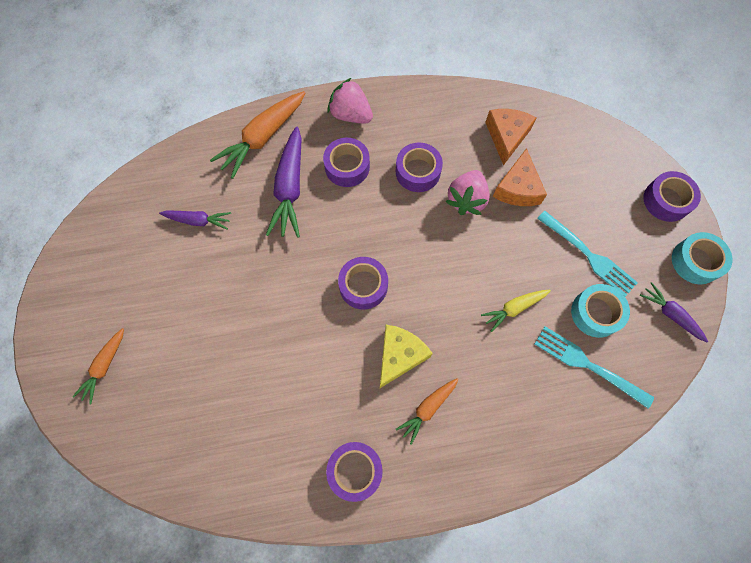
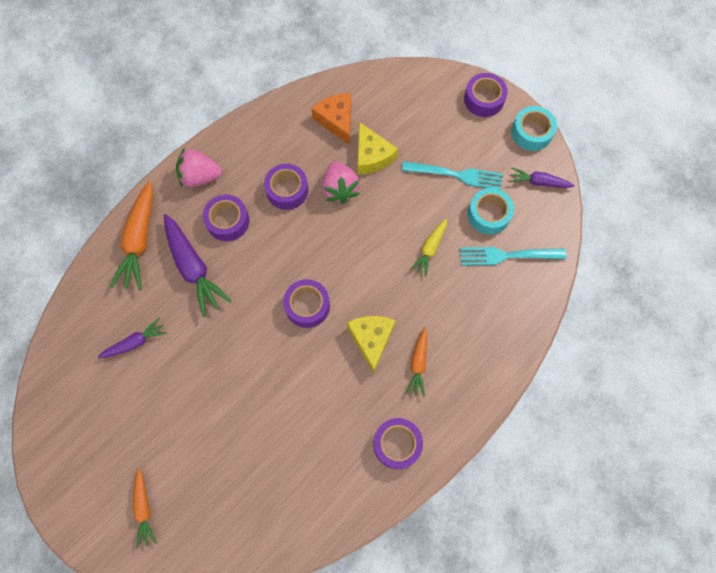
camera: 35 degrees left, 0 degrees up
orange cheese [493,148,547,206] -> yellow cheese [358,122,398,174]

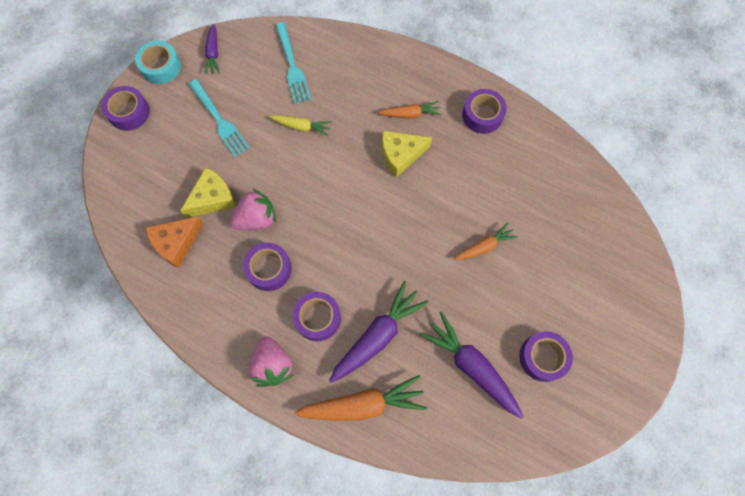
camera: 105 degrees left, 0 degrees up
purple carrot [98,318,167,358] -> purple carrot [419,312,523,419], size x1.75
orange carrot [133,468,157,548] -> orange carrot moved to [454,223,517,260]
purple tape [283,279,330,328] -> purple tape moved to [519,331,573,382]
turquoise fork [402,161,503,190] -> turquoise fork turned 150 degrees clockwise [188,79,250,157]
turquoise tape [468,188,514,235] -> none

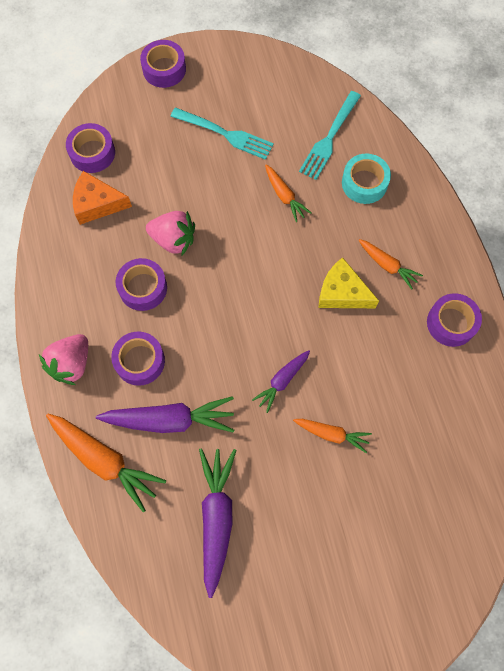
camera: 45 degrees right, 0 degrees up
turquoise tape [135,41,181,84] -> turquoise tape moved to [342,154,391,204]
yellow cheese [180,167,237,218] -> none
turquoise fork [188,79,250,157] -> turquoise fork turned 75 degrees counterclockwise [170,108,274,160]
purple carrot [204,24,220,75] -> purple carrot moved to [252,350,310,413]
yellow carrot [269,115,332,136] -> orange carrot [265,164,311,222]
purple tape [519,331,573,382] -> purple tape moved to [66,123,115,173]

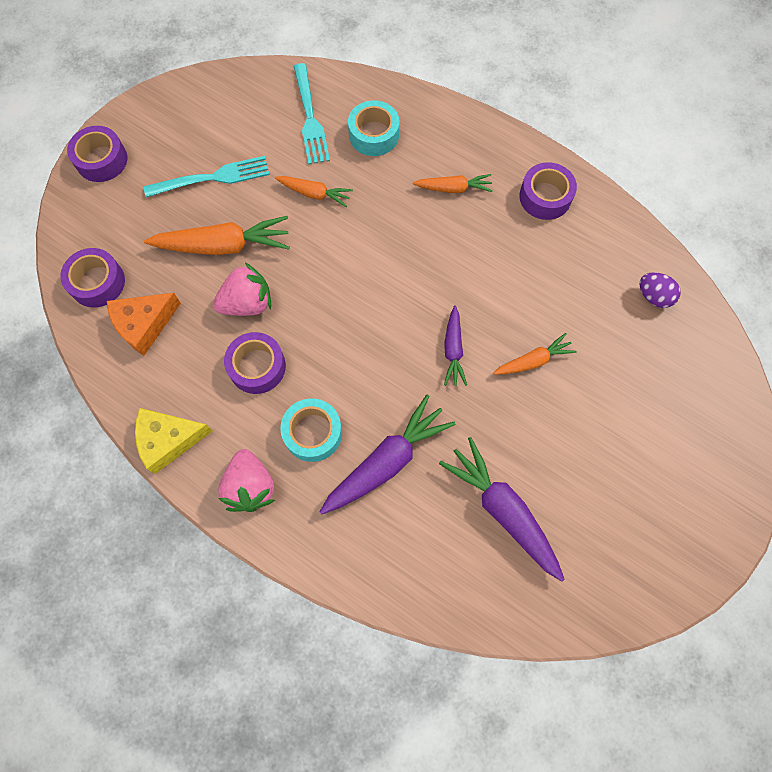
camera: 40 degrees left, 0 degrees up
orange carrot [46,414,166,512] -> orange carrot moved to [144,216,290,255]
purple tape [111,332,165,386] -> turquoise tape [280,398,342,462]
yellow cheese [319,257,379,308] -> yellow cheese moved to [135,408,213,474]
none -> purple egg [640,272,681,308]

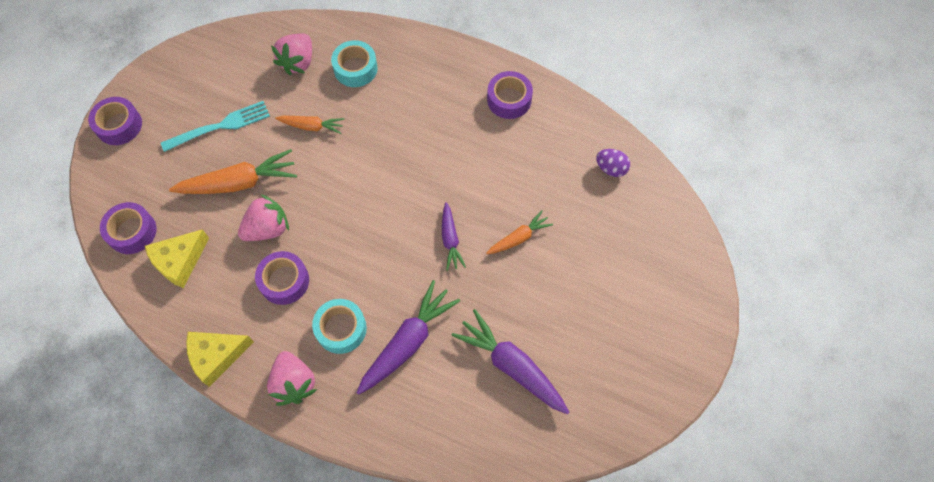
camera: 10 degrees left, 5 degrees down
orange cheese [107,293,181,356] -> yellow cheese [145,229,209,288]
turquoise fork [293,63,330,165] -> pink strawberry [271,33,312,75]
orange carrot [413,174,492,193] -> none

